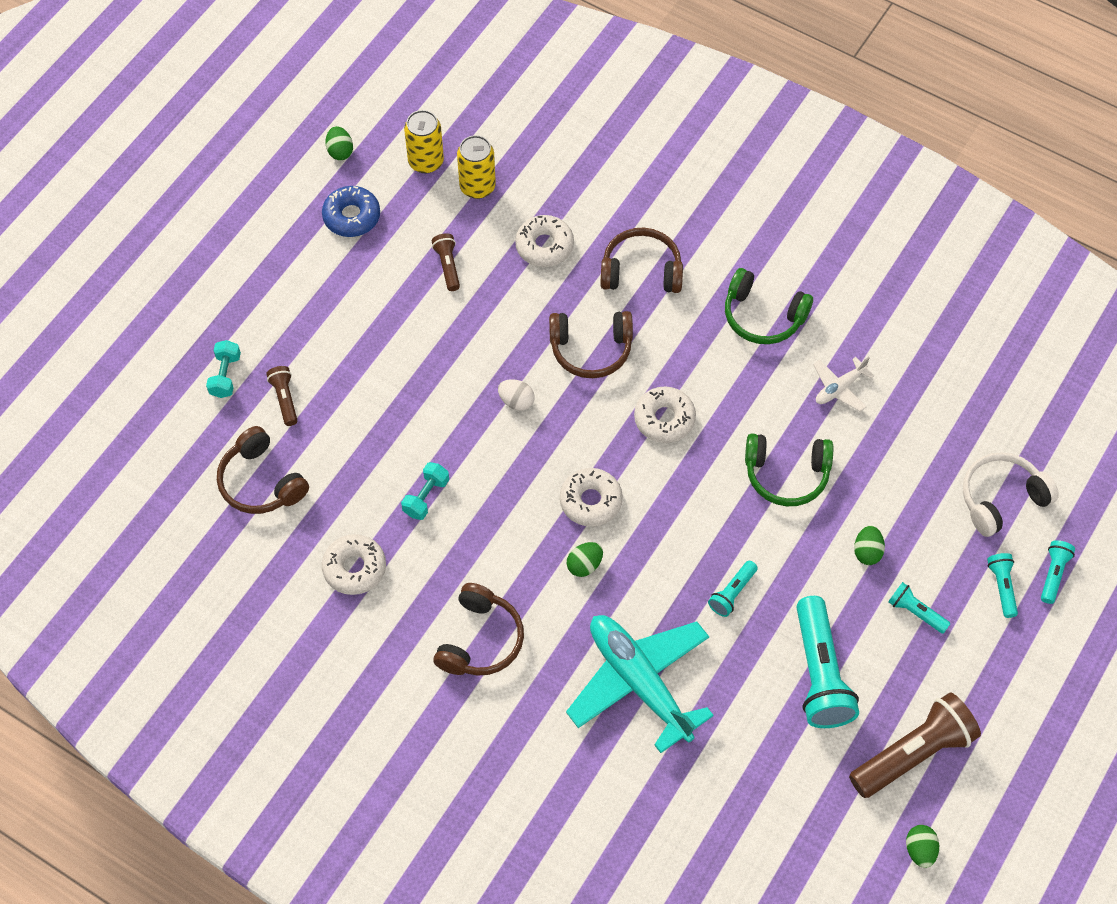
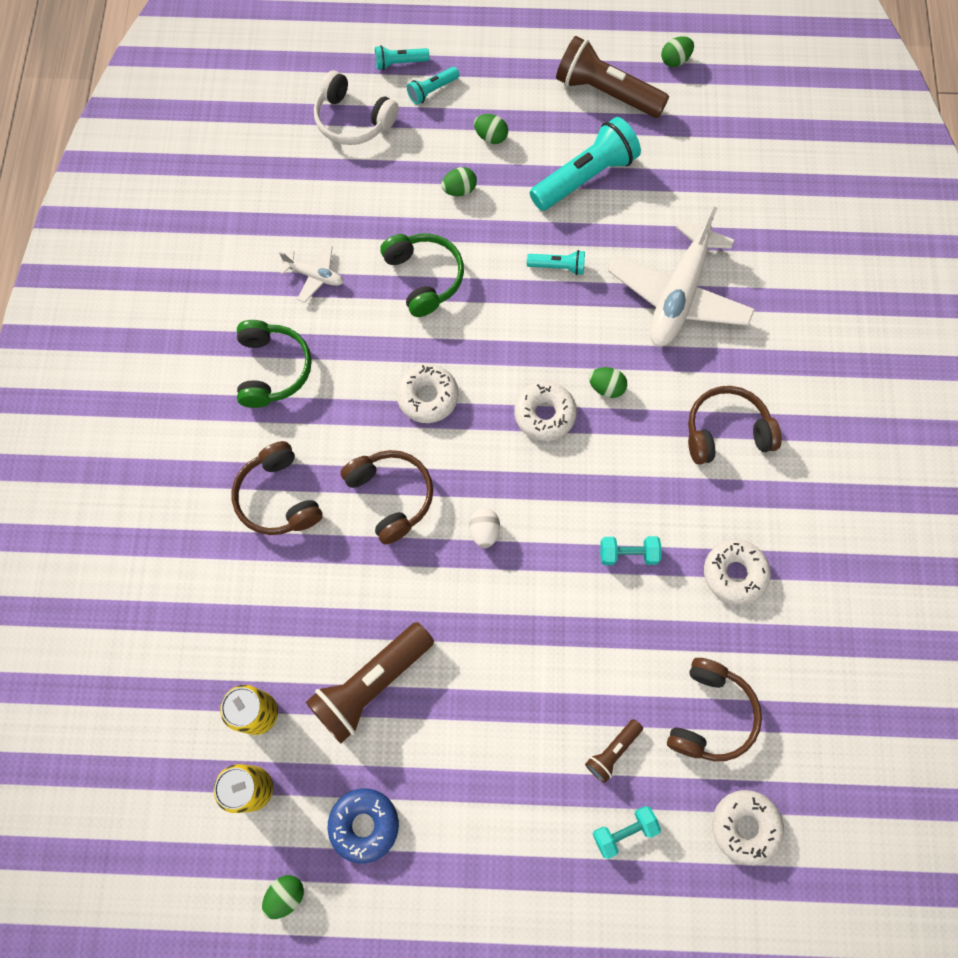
camera: 120 degrees left, 10 degrees up
brown flashlight [432,233,460,291] -> brown flashlight [306,622,434,743], size x2.04
white donut [515,215,574,267] -> white donut moved to [712,790,784,865]
turquoise plane [566,615,714,753] -> white plane [608,207,755,346]
turquoise flashlight [888,582,951,634] -> green egg [474,114,508,144]

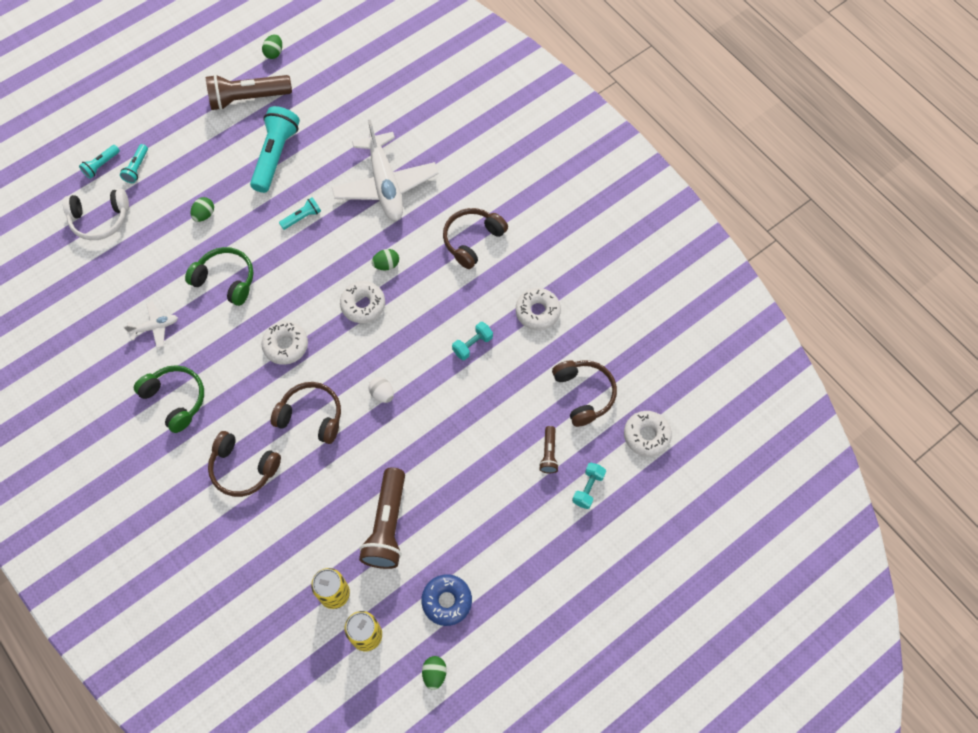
camera: 40 degrees left, 5 degrees down
green egg [474,114,508,144] -> none

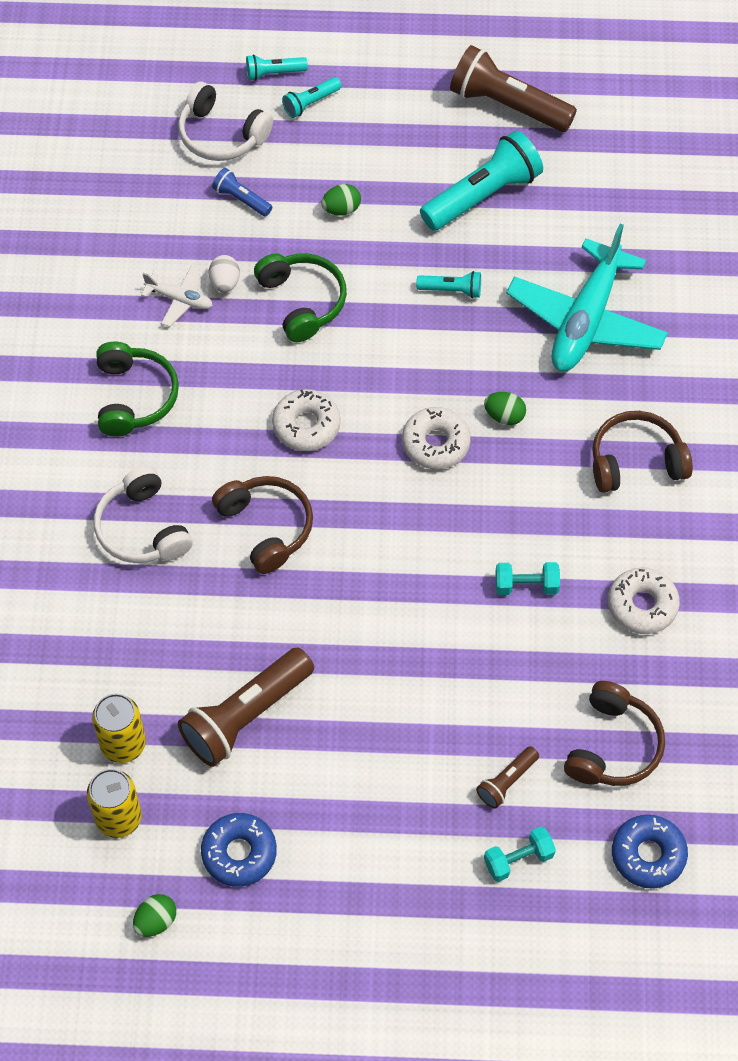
camera: 40 degrees right, 5 degrees down
brown headphones [208,431,281,497] -> white headphones [94,466,193,563]
green egg [262,34,282,59] -> none
white plane [331,120,438,221] -> turquoise plane [506,224,668,371]
white egg [368,377,394,403] -> white egg moved to [209,255,240,293]
white donut [624,411,672,457] -> blue donut [612,815,688,889]
none -> blue flashlight [212,168,272,217]

